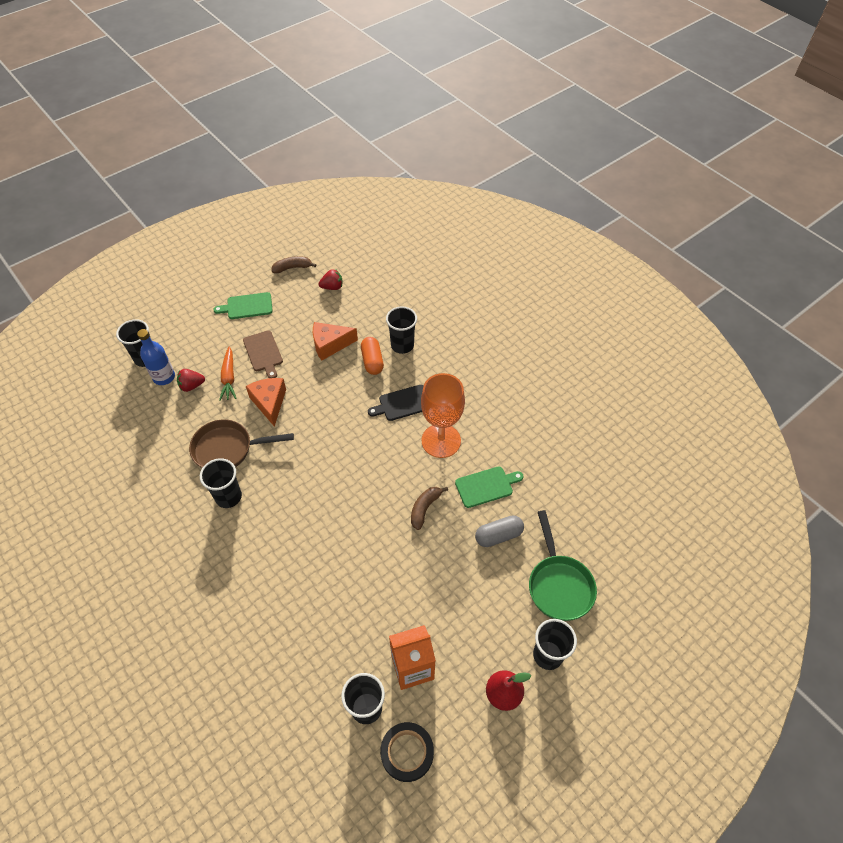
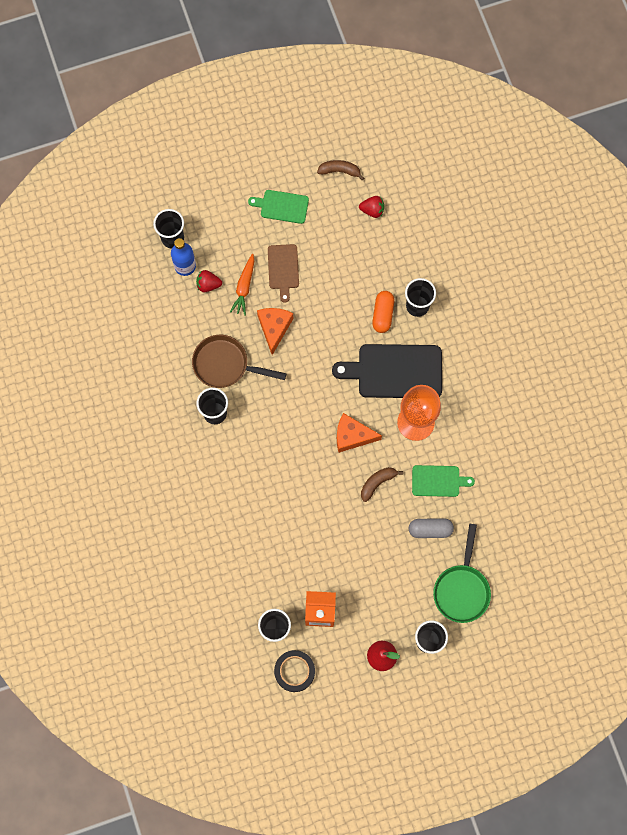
camera: 20 degrees right, 20 degrees up
orange cheese [313,322,358,361] -> orange cheese moved to [337,413,382,453]
black cutting board [368,385,424,421] -> black cutting board [332,344,442,398], size x1.79

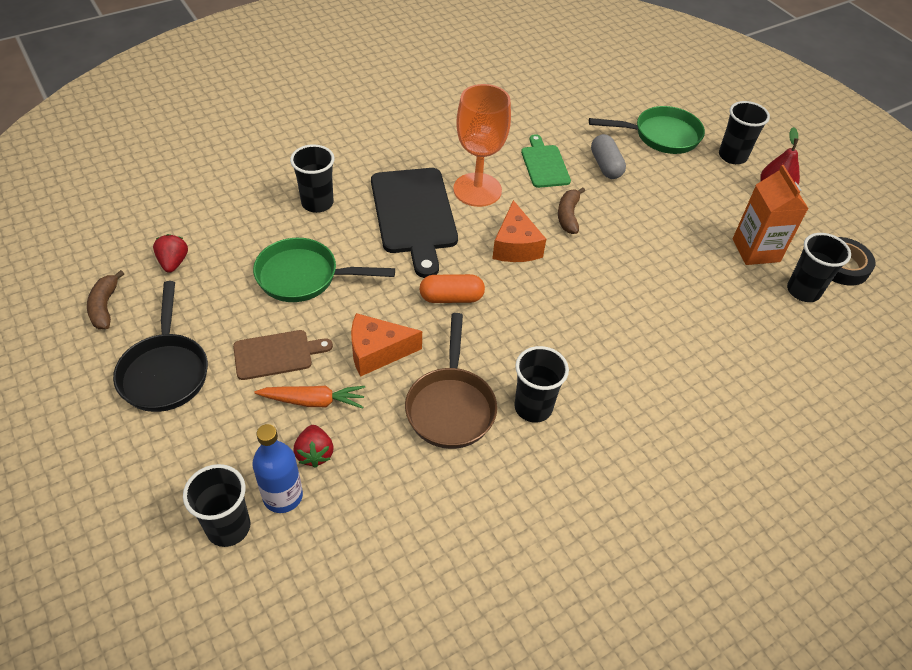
camera: 105 degrees left, 25 degrees down
green cutting board [248,190,309,224] -> black pan [113,281,208,412]
brown banana [361,467,403,502] -> brown banana turned 60 degrees clockwise [558,188,585,234]
orange capsule [372,291,395,333] -> orange capsule moved to [420,274,485,303]
none -> green pan [253,238,395,302]

